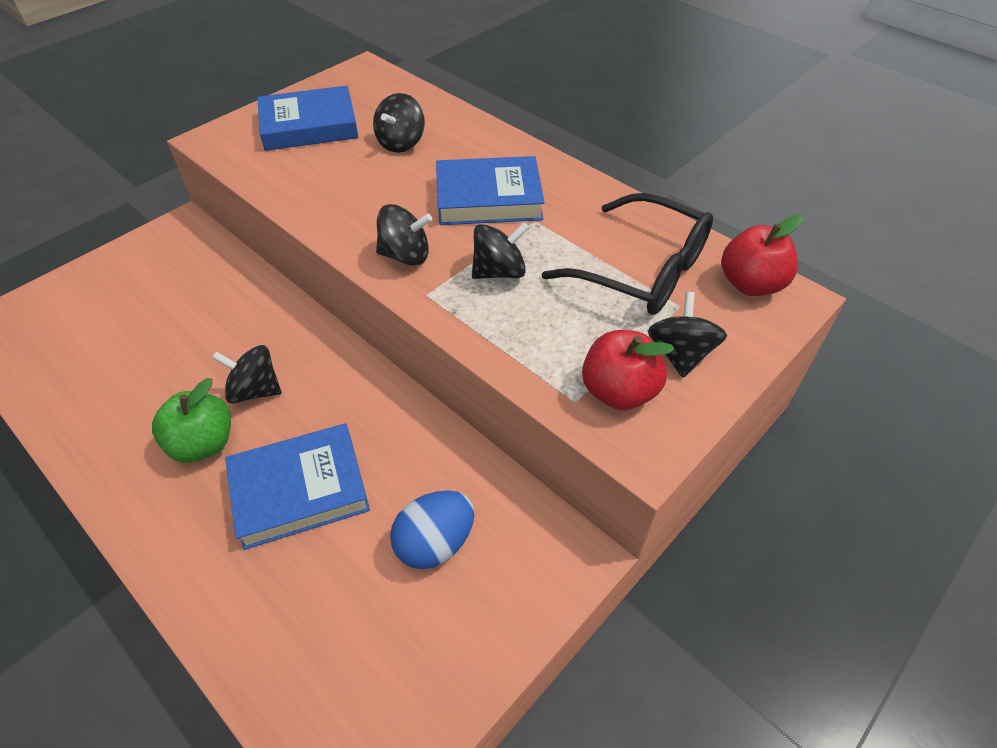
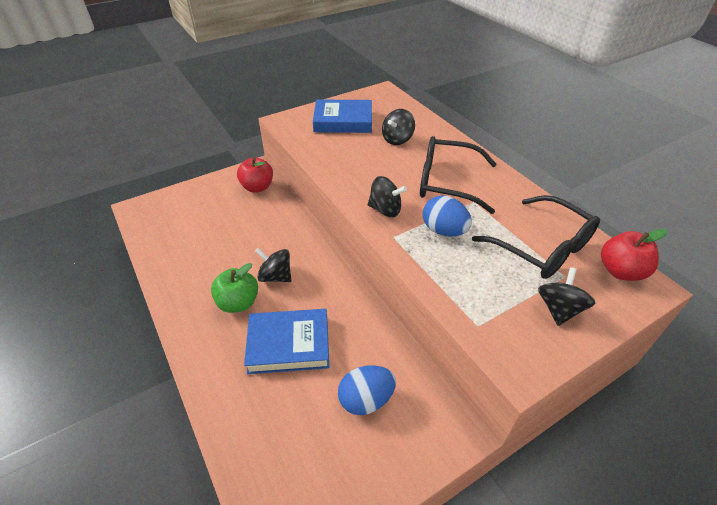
camera: 15 degrees right, 5 degrees down
blue book [436,156,545,225] -> black glasses [420,136,497,214]
black spinning top [472,222,529,279] -> blue egg [423,195,472,237]
red apple [582,330,675,411] -> red apple moved to [237,157,273,193]

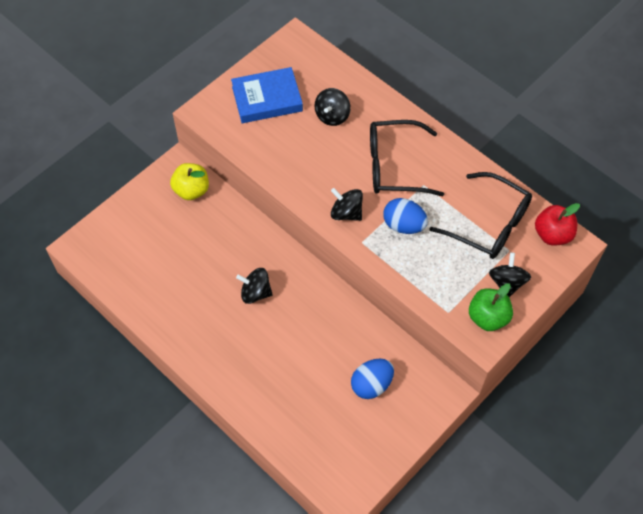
camera: 15 degrees left, 15 degrees up
green apple [211,263,258,313] -> green apple moved to [469,283,513,331]
red apple [237,157,273,193] -> yellow apple [170,163,209,200]
blue book [244,309,329,374] -> none
black spinning top [368,176,407,217] -> black spinning top turned 150 degrees counterclockwise [331,188,363,221]

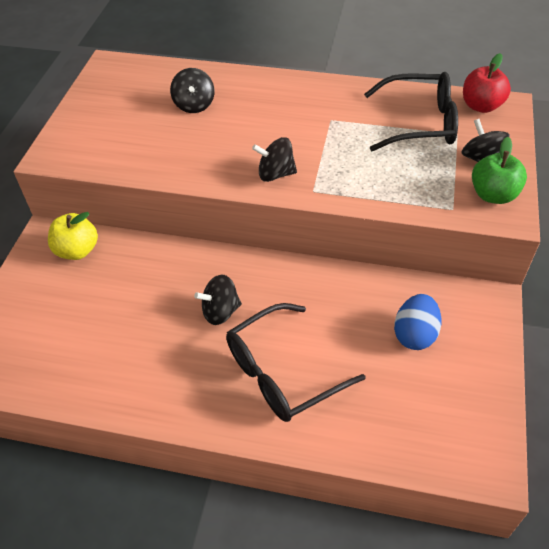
camera: 30 degrees left, 10 degrees down
blue book [231,67,303,123] -> none
black glasses [370,120,444,196] -> black glasses moved to [226,303,366,422]
blue egg [383,198,428,234] -> none

